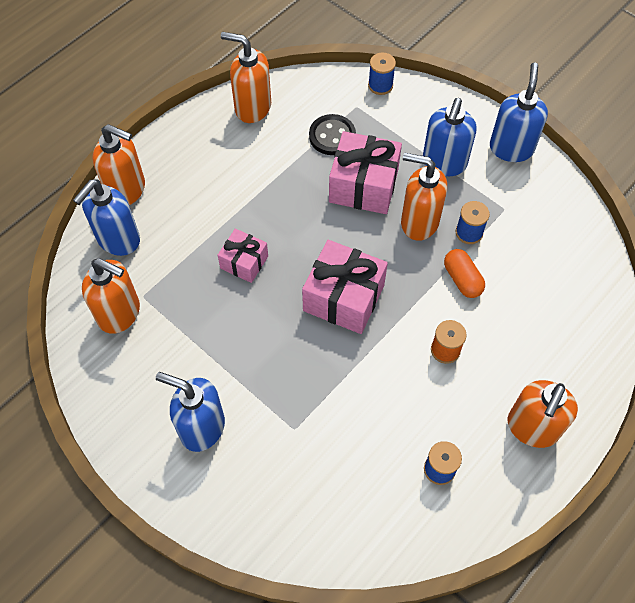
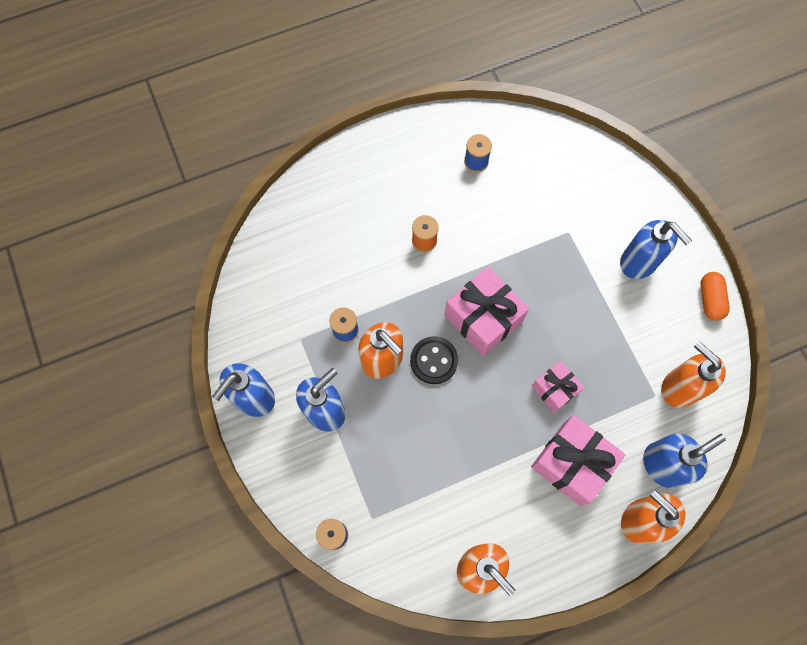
camera: 155 degrees left, 10 degrees up
black button [309,114,356,155] -> black button moved to [410,336,458,384]
pink gift [329,131,402,214] -> pink gift moved to [531,415,626,506]
orange capsule [444,249,485,298] -> orange capsule moved to [701,272,730,321]
orange soap dispenser [508,380,578,448] -> none

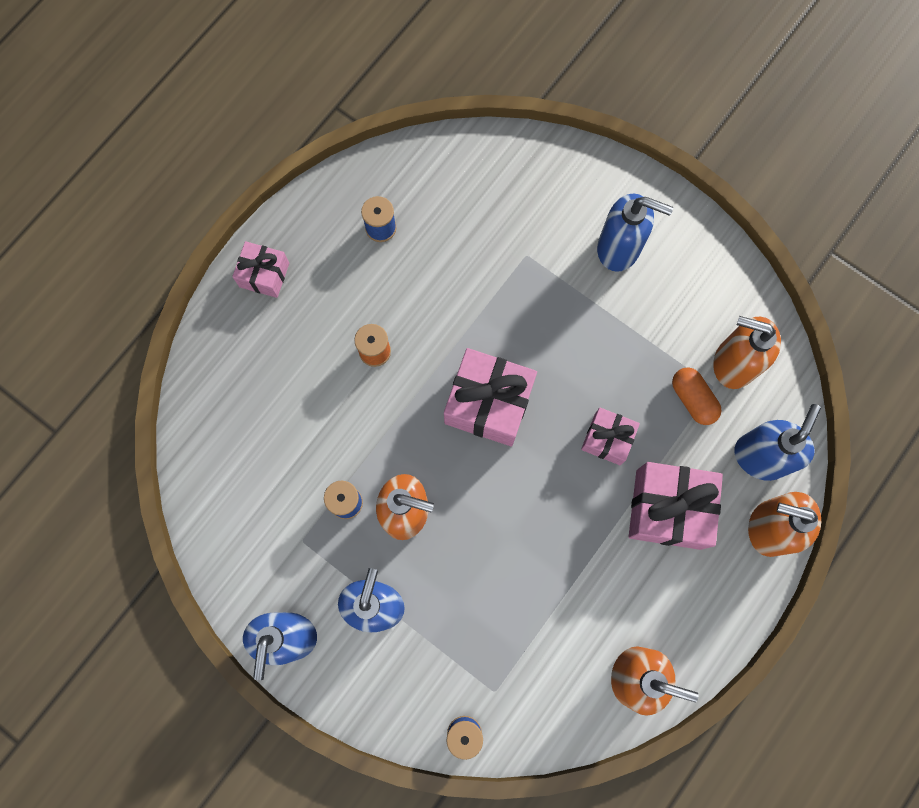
camera: 30 degrees left, 5 degrees up
black button [410,336,458,384] -> none
orange capsule [701,272,730,321] -> orange capsule moved to [672,367,721,425]
none -> pink gift [232,241,289,298]

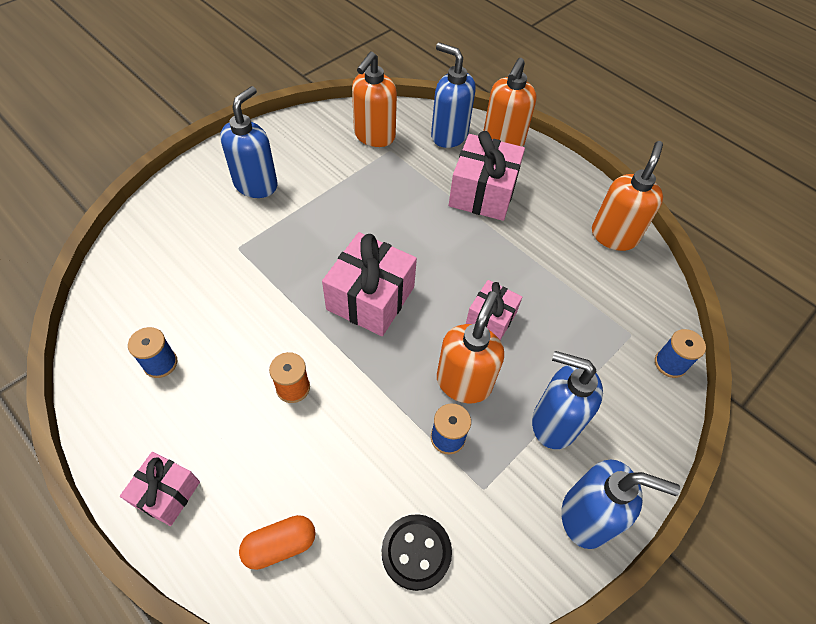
camera: 85 degrees left, 20 degrees down
pink gift [581,407,640,465] -> pink gift moved to [466,280,522,340]
orange capsule [672,367,721,425] -> orange capsule moved to [239,515,316,570]
none -> black button [382,514,452,591]

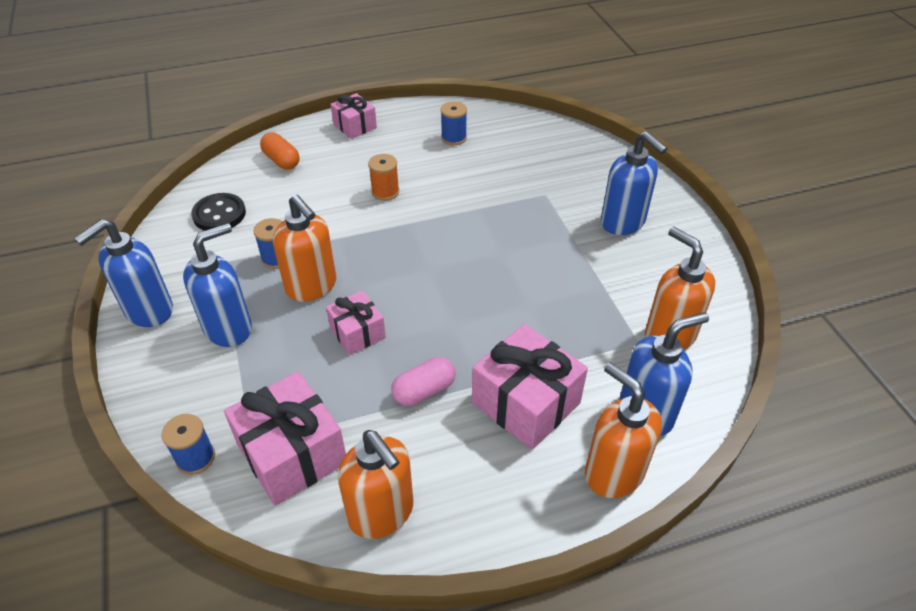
camera: 120 degrees right, 10 degrees down
orange capsule [239,515,316,570] -> orange capsule turned 45 degrees counterclockwise [260,133,299,170]
pink gift [322,232,417,336] -> pink gift moved to [224,371,346,506]
none -> pink capsule [391,357,456,406]

